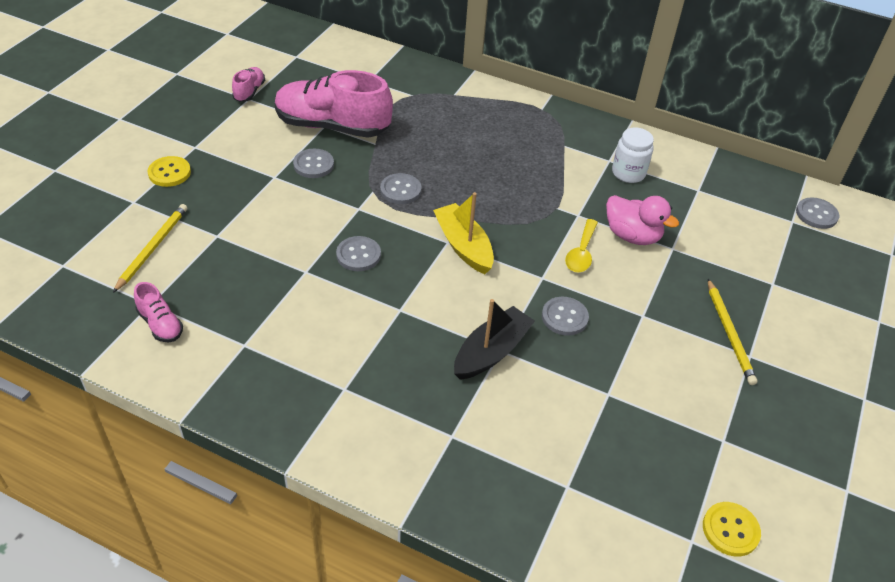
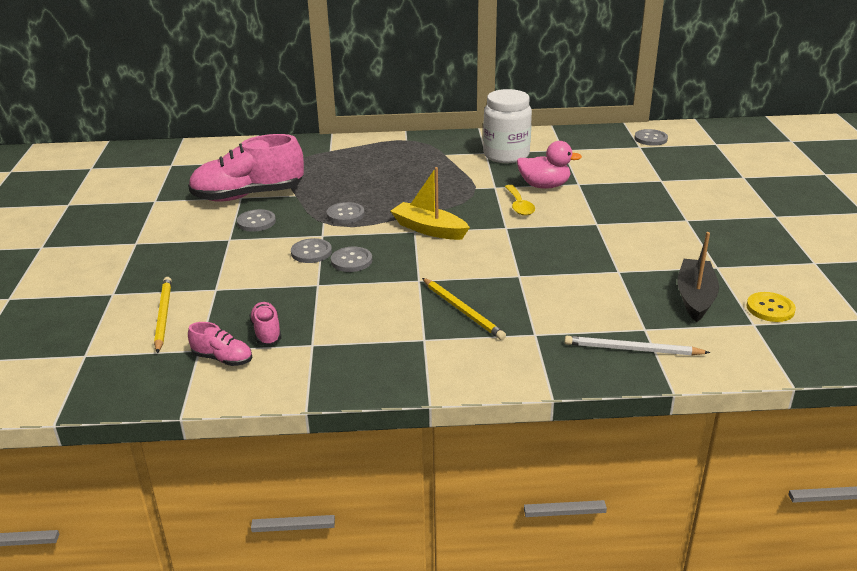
camera: 25 degrees left, 15 degrees down
yellow button [147,156,191,187] -> none
pink shoe [232,67,265,102] -> pink shoe moved to [249,302,282,345]
black boat [454,299,535,380] -> black boat moved to [677,232,719,322]
grey button [542,297,589,336] -> grey button moved to [291,238,332,263]
white jar [612,127,654,183] -> white jar [483,89,532,163], size x1.60
yellow pencil [708,279,757,385] -> yellow pencil moved to [422,278,506,340]
none -> white pencil [564,336,710,356]

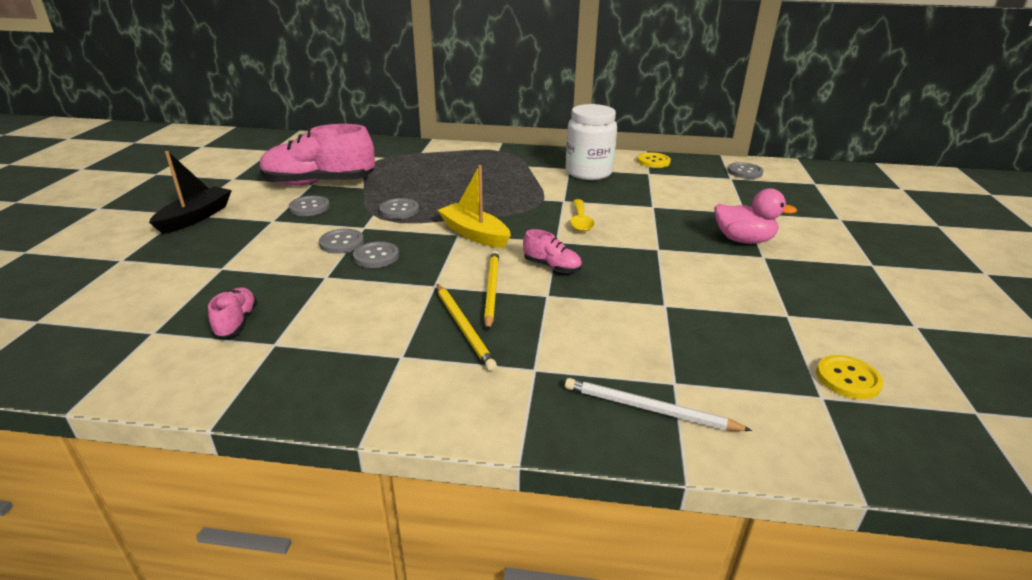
camera: 10 degrees right, 0 degrees up
yellow pencil [154,277,172,353] -> yellow pencil moved to [484,251,499,331]
pink shoe [188,322,252,366] -> pink shoe moved to [523,229,582,273]
pink duck [517,141,582,189] -> pink duck moved to [714,188,797,244]
black boat [677,232,719,322] -> black boat moved to [149,151,232,234]
none -> yellow button [637,152,671,168]

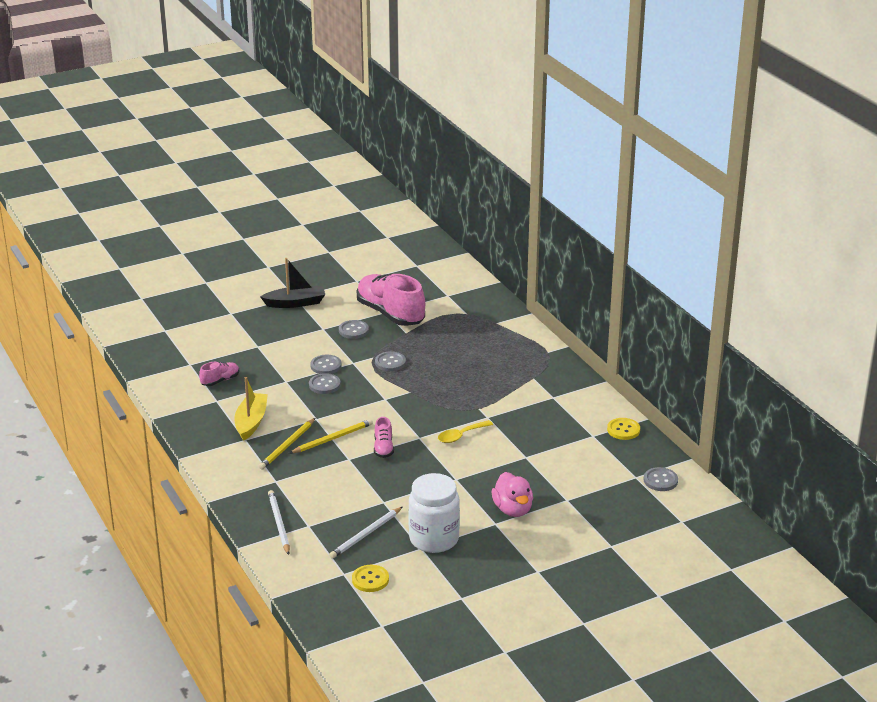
camera: 55 degrees right, 0 degrees up
yellow boat [438,165,511,248] -> yellow boat moved to [234,377,268,441]
white jar [566,104,617,180] -> white jar moved to [408,473,460,553]
none -> white pencil [329,507,402,559]

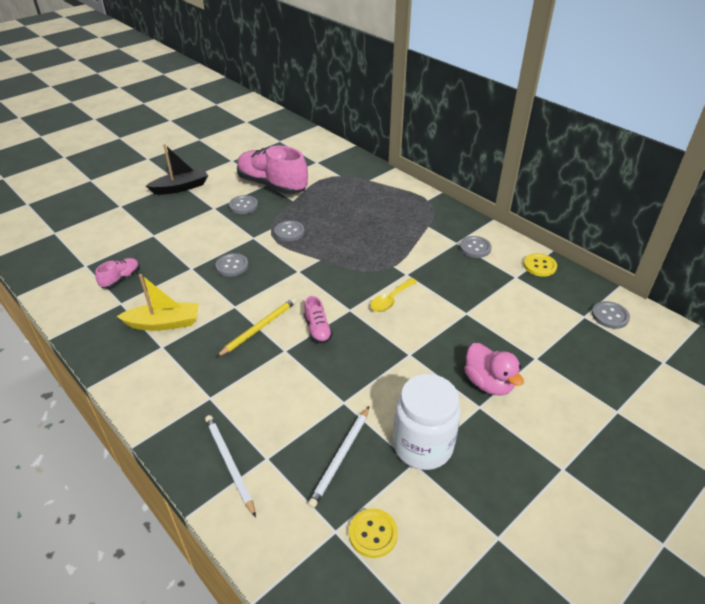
camera: 15 degrees left, 10 degrees up
yellow boat [234,377,268,441] -> yellow boat turned 90 degrees clockwise [116,274,199,331]
yellow pencil [259,418,315,469] -> none
grey button [310,355,341,374] -> grey button moved to [460,236,492,258]

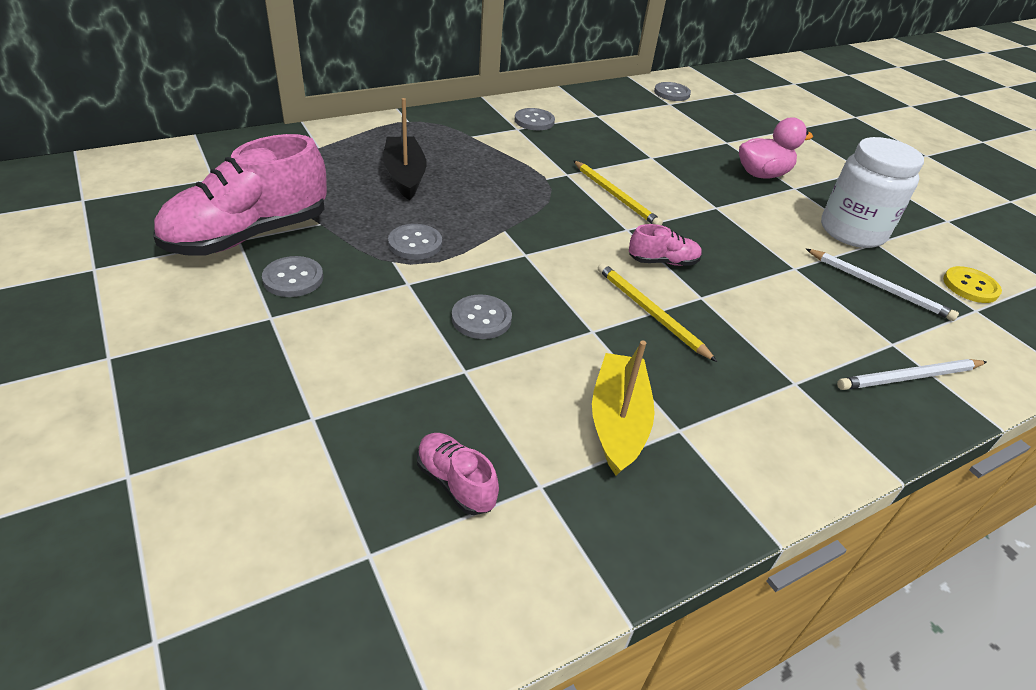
camera: 80 degrees left, 0 degrees up
black boat [146,144,208,195] -> black boat moved to [383,98,427,200]
yellow spoon [371,278,417,312] -> yellow pencil [573,160,663,225]
yellow button [523,253,557,277] -> none

